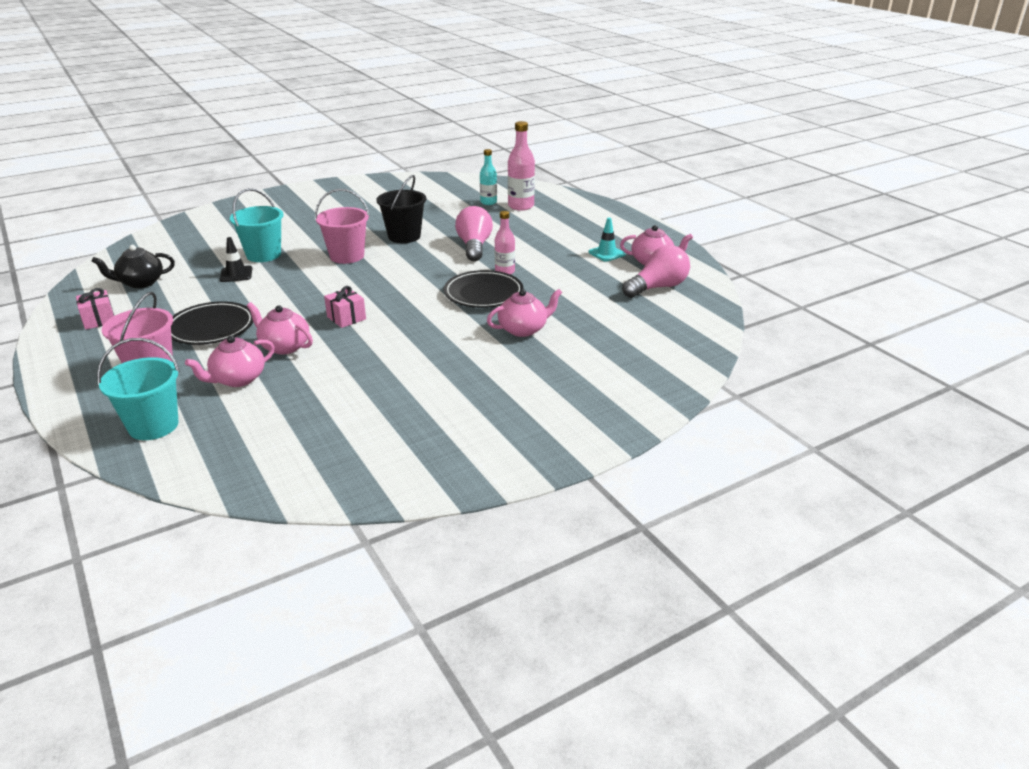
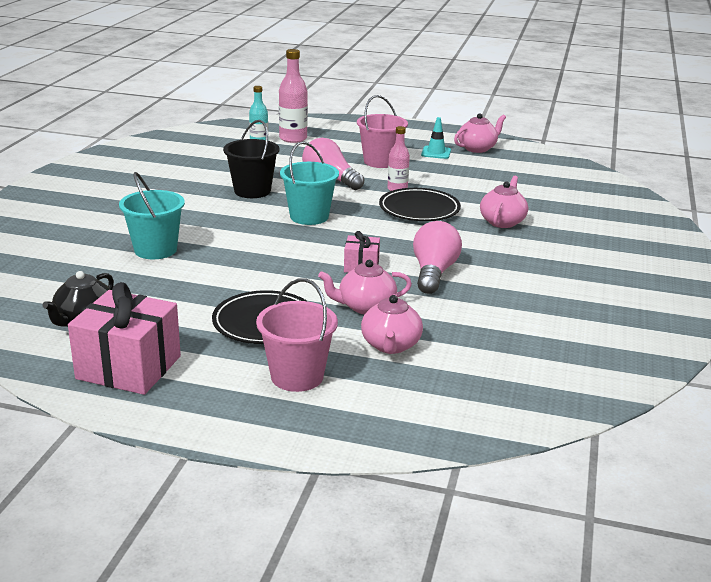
camera: 45 degrees left, 5 degrees down
pink gift [76,288,114,330] -> pink gift [68,282,181,395], size x1.96
turquoise bucket [97,338,180,440] -> turquoise bucket moved to [280,141,339,225]
black traffic cone [220,237,252,282] -> none
pink bucket [315,189,370,264] -> pink bucket moved to [357,95,408,168]
pink light bulb [622,245,690,298] -> pink light bulb moved to [413,221,462,294]

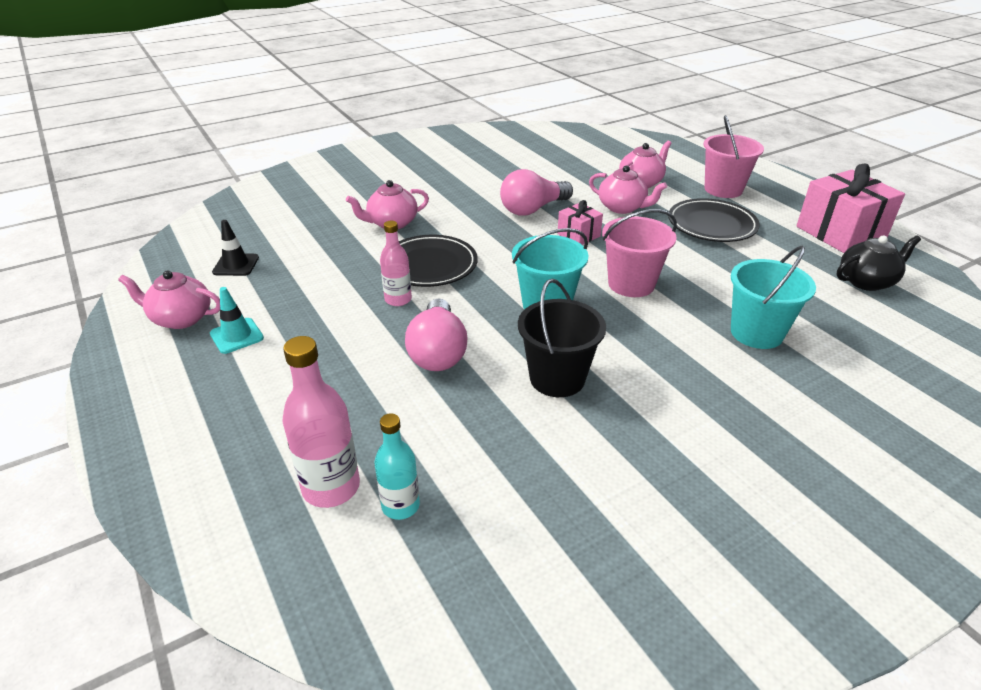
camera: 135 degrees left, 10 degrees up
pink bucket [357,95,408,168] -> pink bucket moved to [602,209,677,297]
none -> black traffic cone [212,220,259,276]

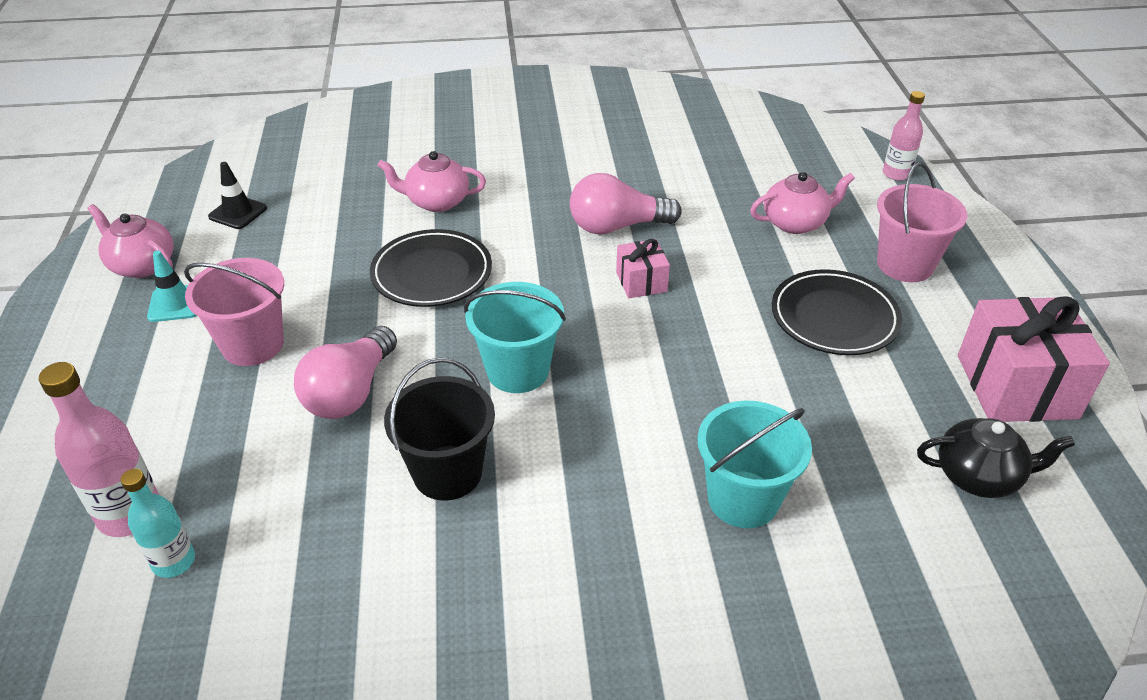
camera: 25 degrees right, 5 degrees up
pink bottle [380,221,412,306] -> pink bottle moved to [883,91,925,181]
pink teapot [589,165,667,214] -> none
pink bucket [602,209,677,297] -> pink bucket moved to [184,258,284,366]

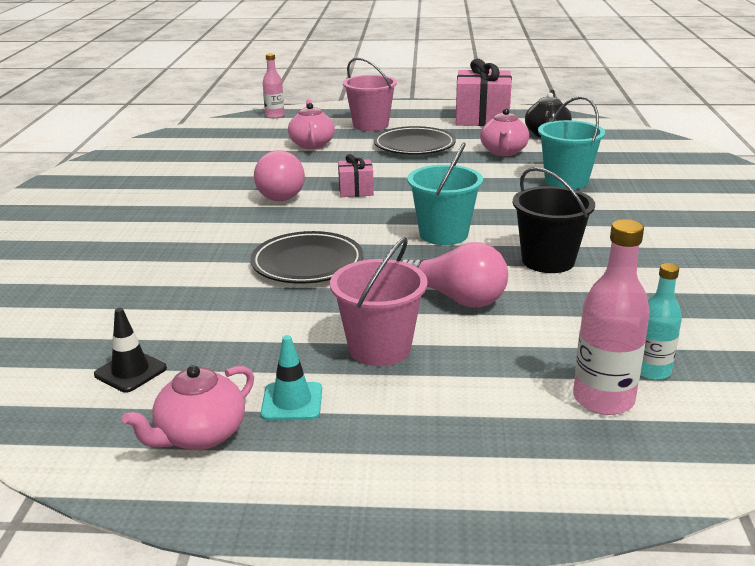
camera: 80 degrees left, 15 degrees down
pink teapot [377,151,486,212] -> pink teapot moved to [480,108,529,156]

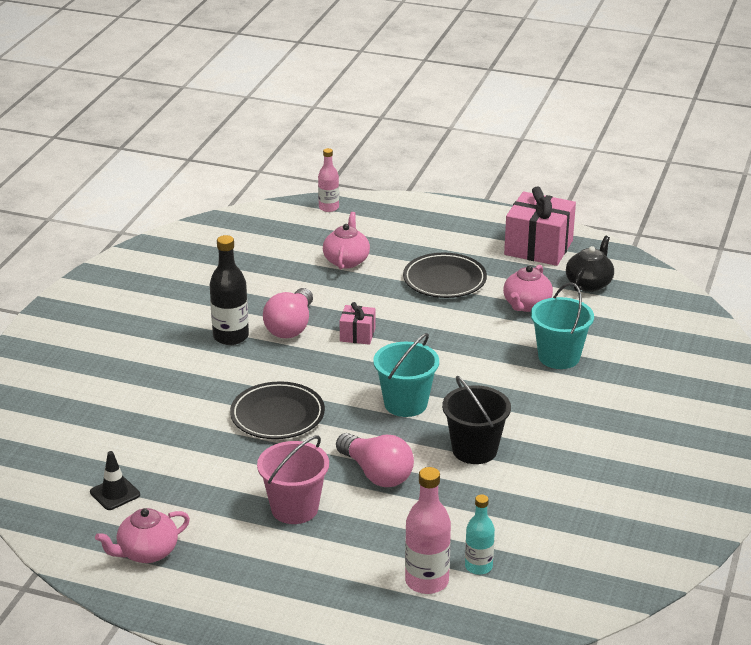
camera: 15 degrees right, 5 degrees up
turquoise traffic cone [261,335,322,420] -> none
pink bucket [343,58,397,131] -> none
none -> black bottle [210,235,249,345]

